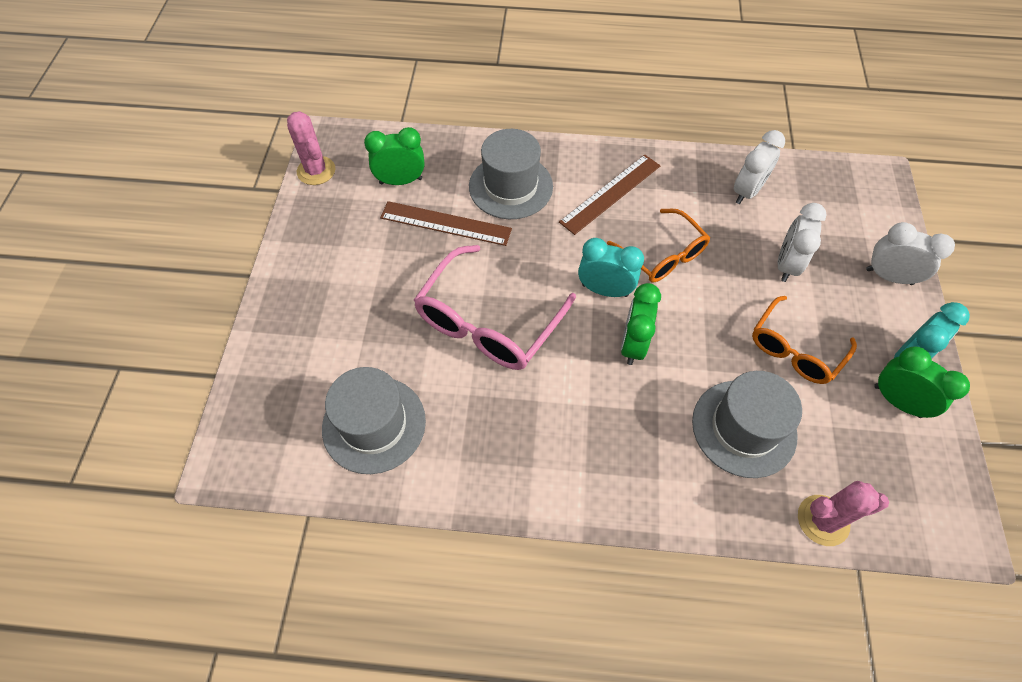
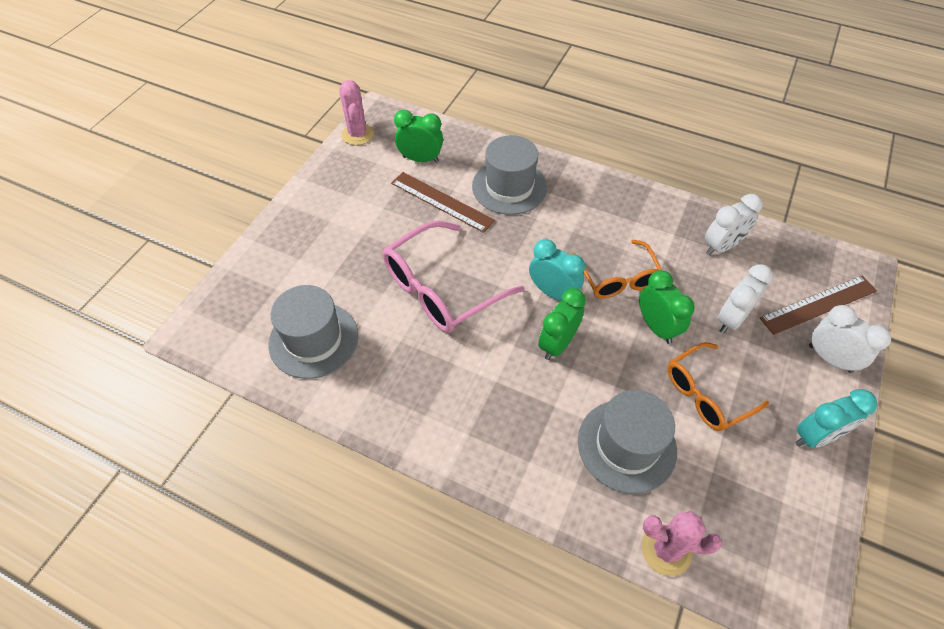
camera: 20 degrees right, 5 degrees down
brown ruler [559,155,660,235] -> brown ruler moved to [760,275,877,335]
green clock [874,346,970,418] -> green clock moved to [639,270,695,344]

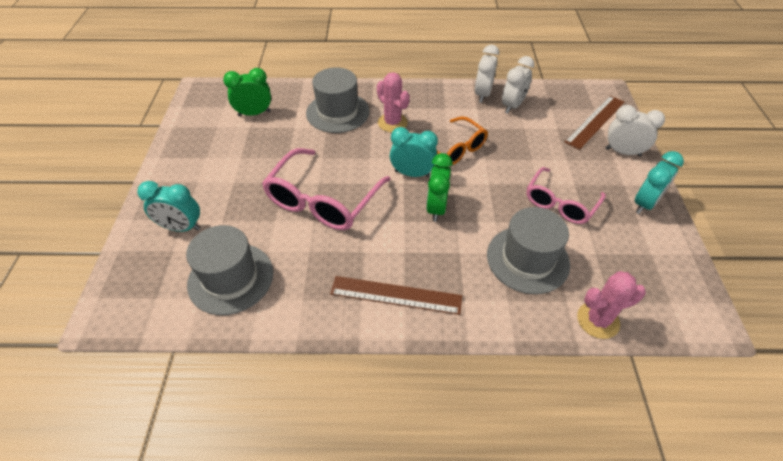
camera: 25 degrees left, 5 degrees down
pink cactus [339,80,374,145] -> pink cactus moved to [377,72,410,132]
brown ruler [391,172,495,233] -> brown ruler moved to [330,276,462,315]
green clock [639,270,695,344] -> none
orange glasses [667,342,769,431] -> pink glasses [526,167,606,224]
white clock [718,264,773,333] -> white clock moved to [475,45,499,103]
none -> turquoise clock [137,181,201,232]

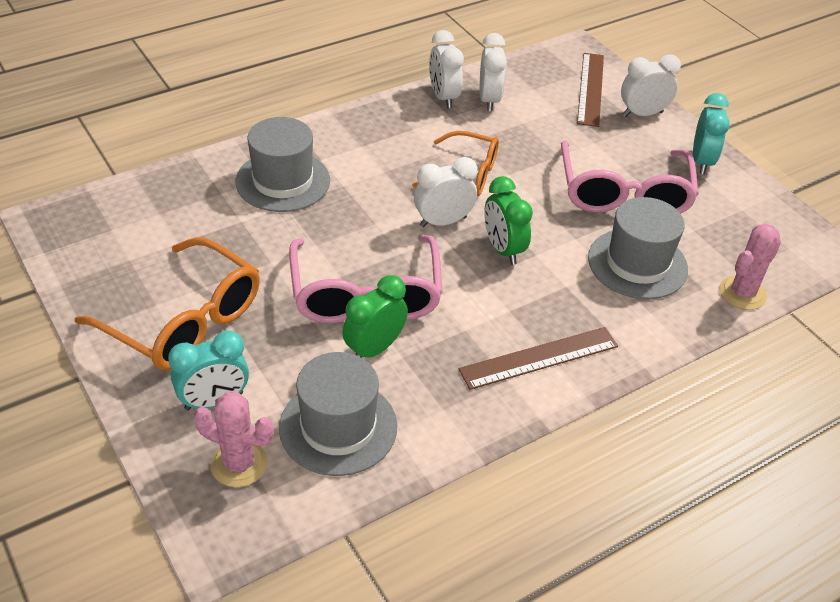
camera: 35 degrees left, 5 degrees down
green clock [223,68,271,117] -> green clock moved to [342,275,408,358]
pink cactus [377,72,410,132] -> pink cactus moved to [194,392,274,487]
turquoise clock [390,127,438,177] -> white clock [414,157,478,227]
pink glasses [526,167,606,224] -> pink glasses [561,140,699,214], size x1.54
none -> orange glasses [75,237,260,370]

